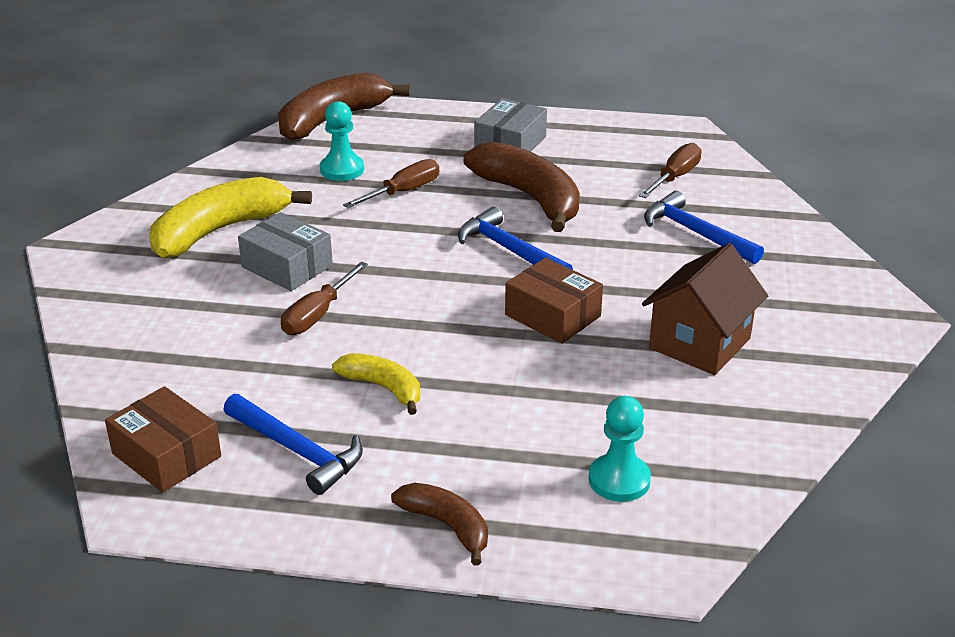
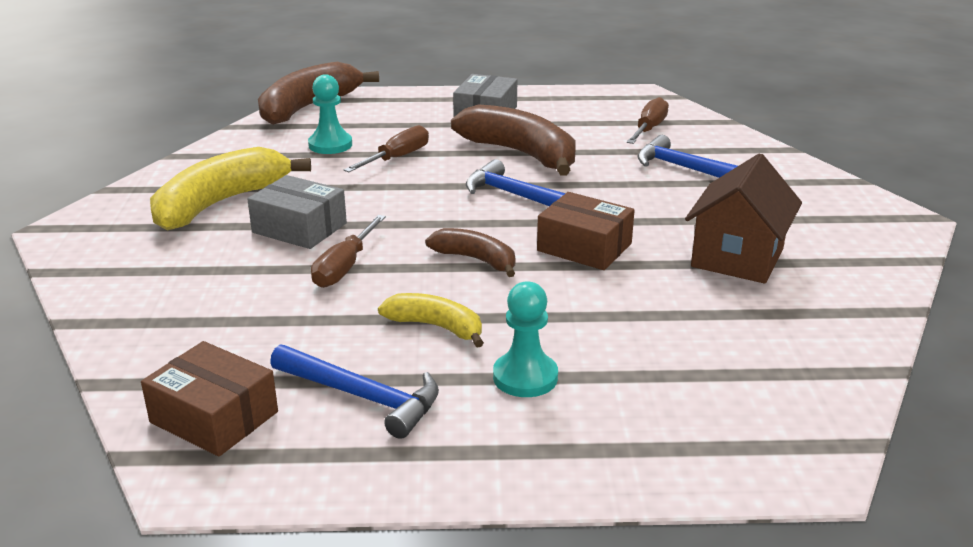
camera: 10 degrees left, 5 degrees down
brown banana [391,483,488,565] -> brown banana moved to [425,228,515,277]
turquoise pawn [589,396,651,502] -> turquoise pawn moved to [493,281,558,397]

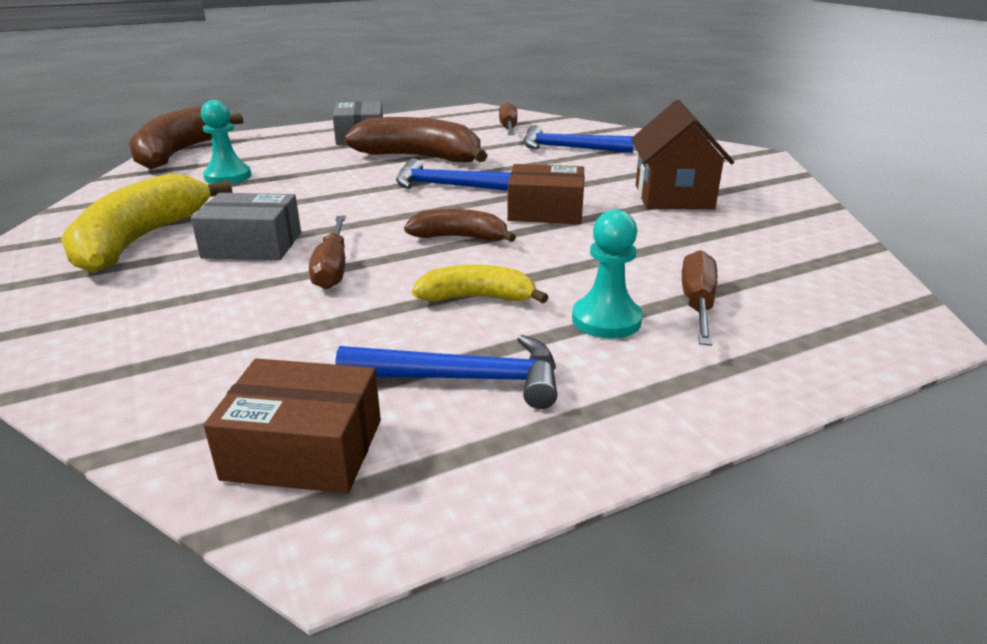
camera: 25 degrees left, 0 degrees up
brown screwdriver [344,125,429,172] -> brown screwdriver moved to [682,250,717,346]

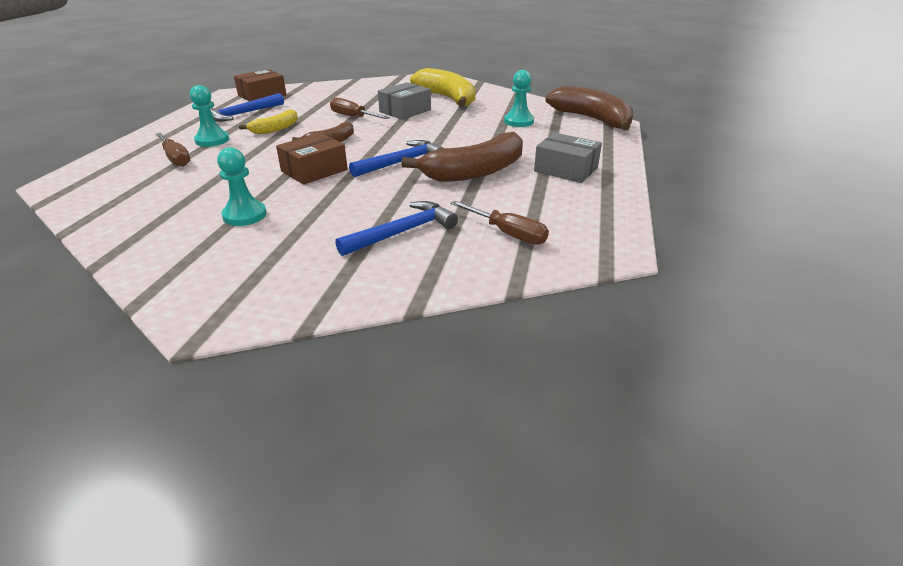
camera: 130 degrees right, 5 degrees up
brown house [631,100,734,209] -> turquoise pawn [217,147,267,226]

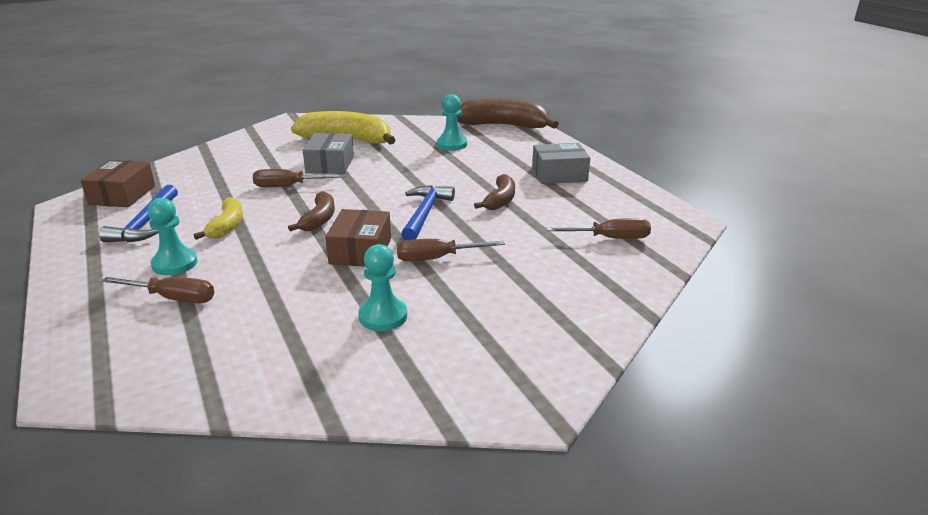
camera: 40 degrees left, 5 degrees down
blue hammer [335,201,458,256] -> none
brown banana [401,132,523,182] -> brown banana [474,174,515,210], size x0.55
none -> brown screwdriver [397,239,505,262]

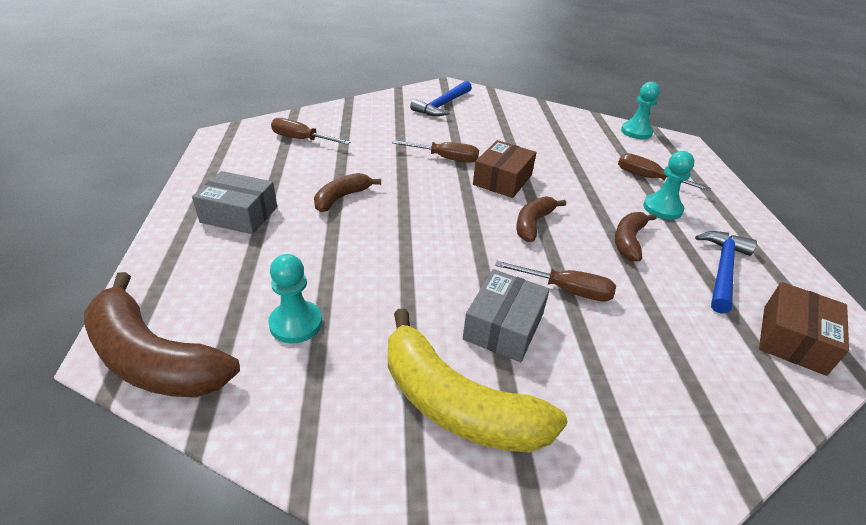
camera: 160 degrees left, 10 degrees up
yellow banana [194,197,243,240] -> brown banana [615,212,657,261]
turquoise pawn [358,244,407,331] -> turquoise pawn moved to [621,82,660,139]
blue hammer [401,185,455,241] -> blue hammer moved to [410,81,472,116]

